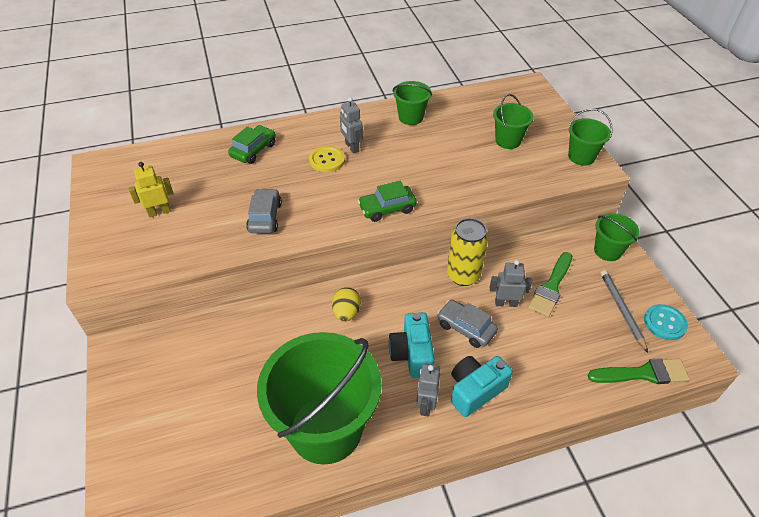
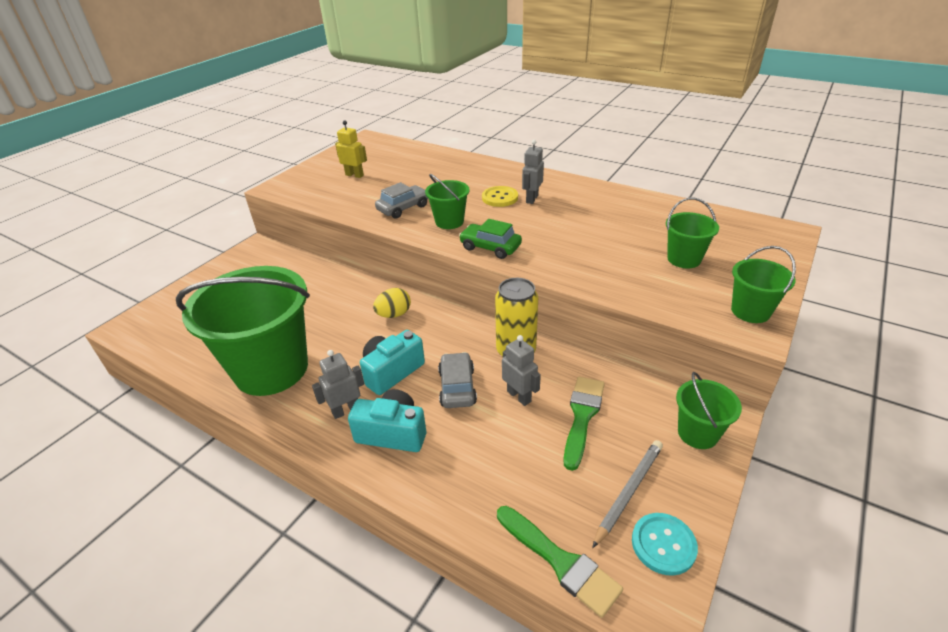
camera: 50 degrees right, 10 degrees down
green car [228,125,276,164] -> none
green bucket [393,81,432,125] -> green bucket moved to [425,174,470,229]
green brush [528,252,572,317] -> green brush turned 120 degrees clockwise [563,377,605,471]

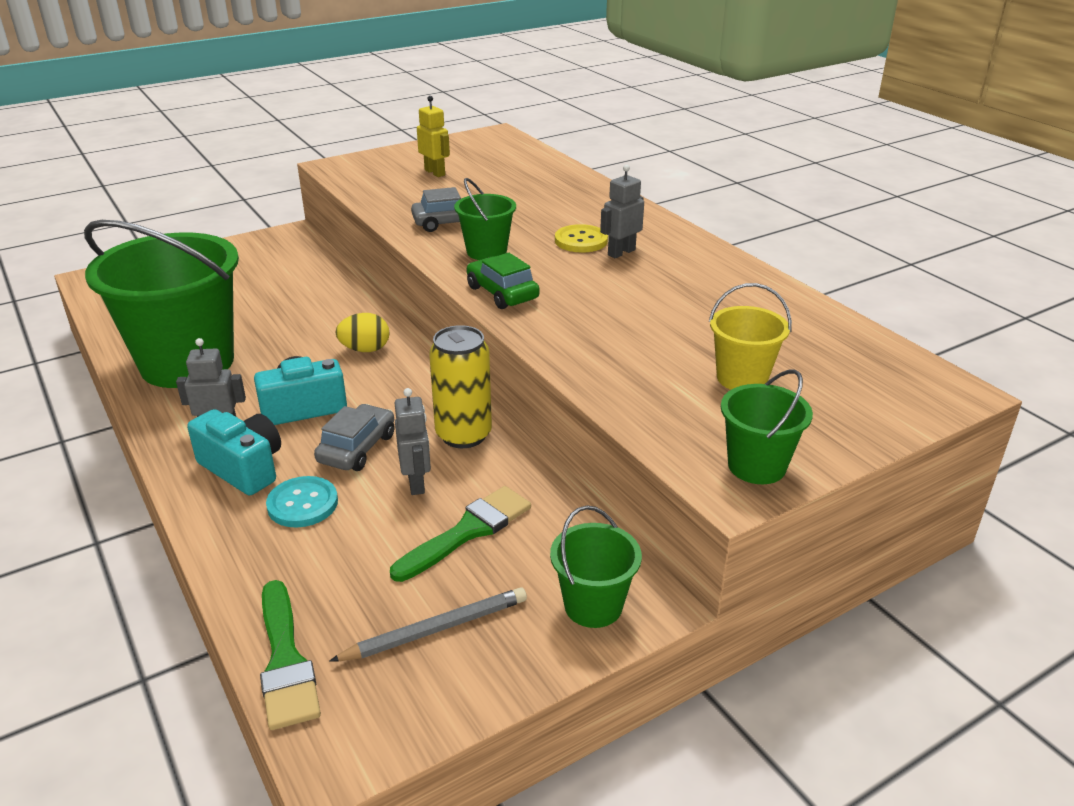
camera: 25 degrees right, 5 degrees down
turquoise button [632,513,698,576] -> turquoise button moved to [266,476,338,527]
green bucket [666,198,719,268] -> yellow bucket [709,283,792,390]

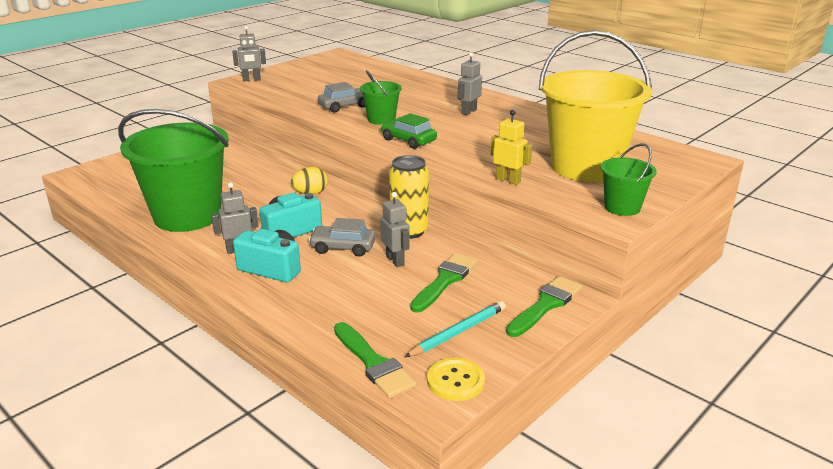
camera: 15 degrees left, 5 degrees down
turquoise button [266,476,338,527] -> none
grey car [314,404,394,471] -> grey car turned 90 degrees counterclockwise [309,218,376,257]
grey pencil [329,587,527,662] -> turquoise pencil [405,301,506,357]
yellow robot [417,96,450,177] -> yellow robot moved to [491,110,532,185]
green bucket [550,506,642,628] -> green brush [506,276,582,337]
yellow button [555,224,608,253] -> yellow button moved to [427,358,485,401]
yellow bucket [709,283,792,390] -> yellow bucket [539,30,652,182], size x2.17
none -> grey robot [232,26,266,81]

